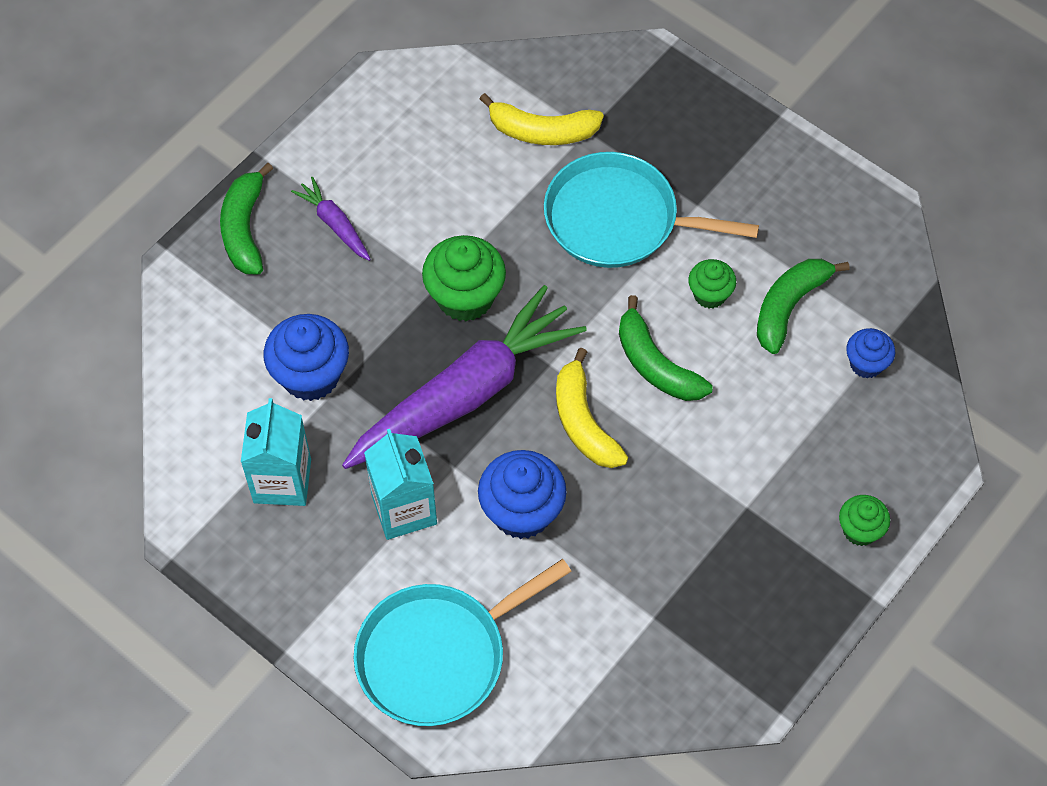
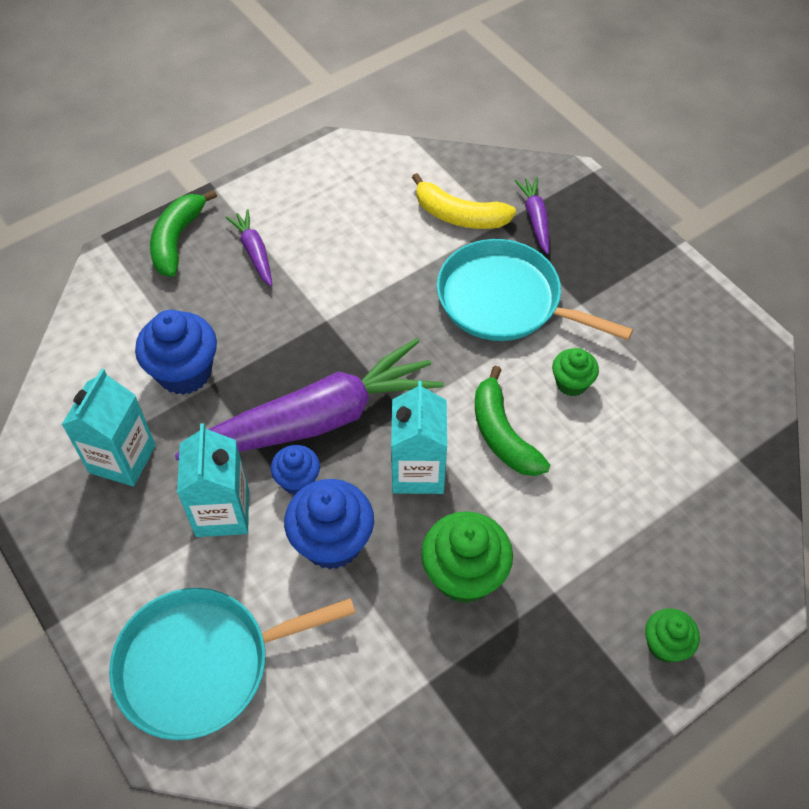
camera: 15 degrees right, 5 degrees down
green cupcake [422,235,506,322] -> green cupcake moved to [421,511,513,603]
yellow banana [556,348,628,468] -> turquoise carton [391,381,447,494]
green banana [757,259,850,354] -> none
blue cupcake [846,328,895,379] -> blue cupcake moved to [271,445,320,495]
none -> purple carrot [514,177,549,254]

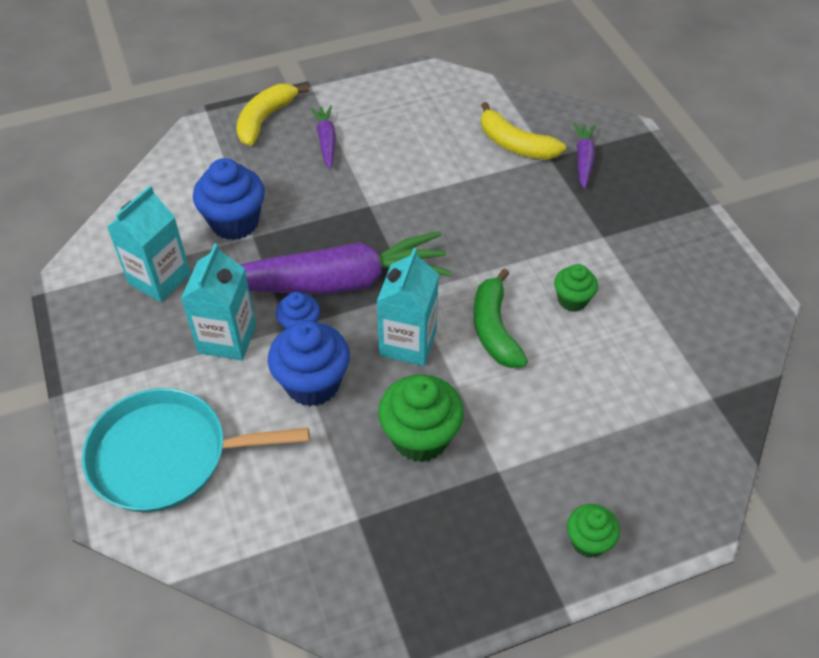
camera: 15 degrees right, 5 degrees down
green banana [150,190,217,277] -> yellow banana [236,84,309,146]
turquoise pan [437,239,633,341] -> none

